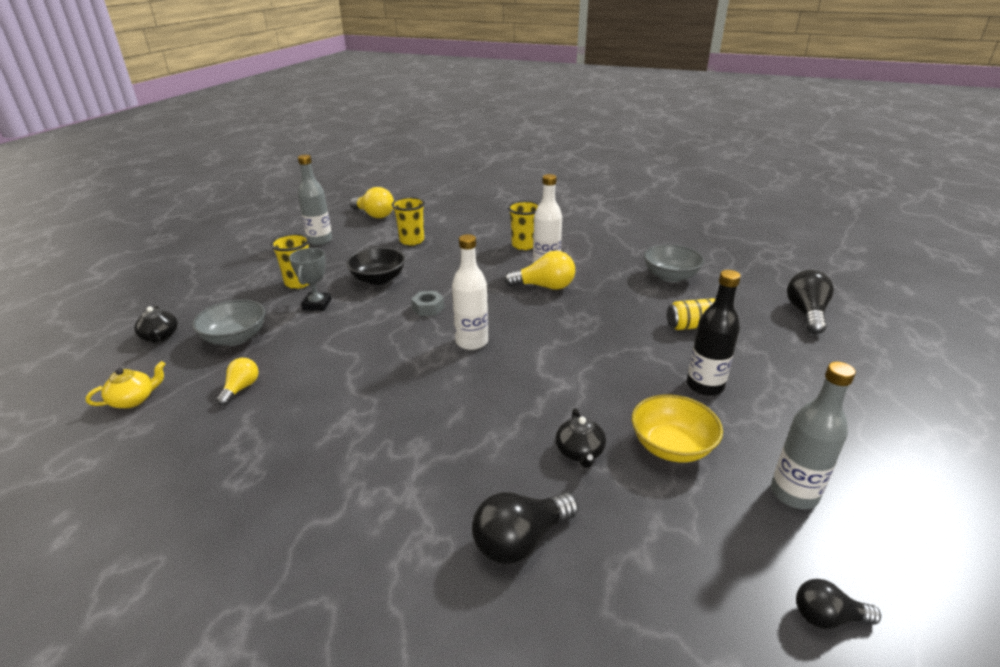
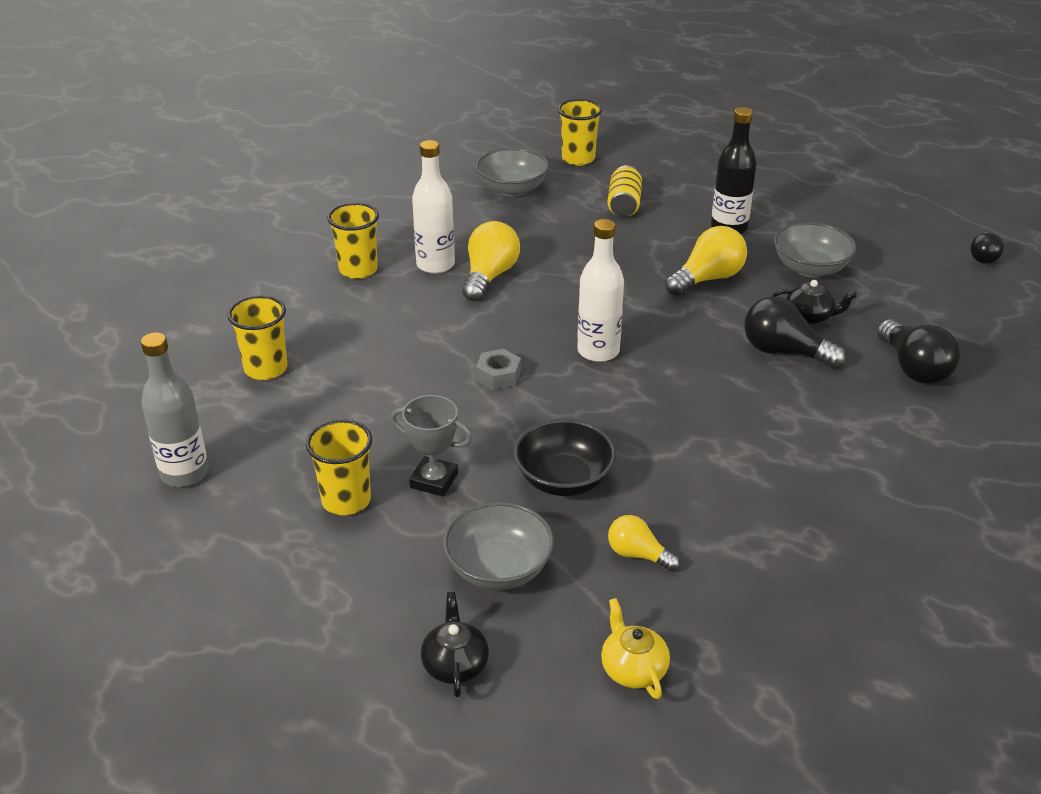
camera: 75 degrees left, 5 degrees up
black teapot [134,306,178,343] -> black teapot turned 90 degrees counterclockwise [421,592,489,697]
black bowl [346,247,406,285] -> black bowl moved to [514,419,616,496]
yellow light bulb [350,187,394,218] -> yellow light bulb moved to [665,226,747,296]
yellow bowl [632,394,723,462] -> grey bowl [774,222,857,277]
grey bottle [771,362,856,509] -> none
black light bulb [787,270,834,334] -> black light bulb moved to [744,296,846,368]
none -> yellow cup [558,99,602,166]

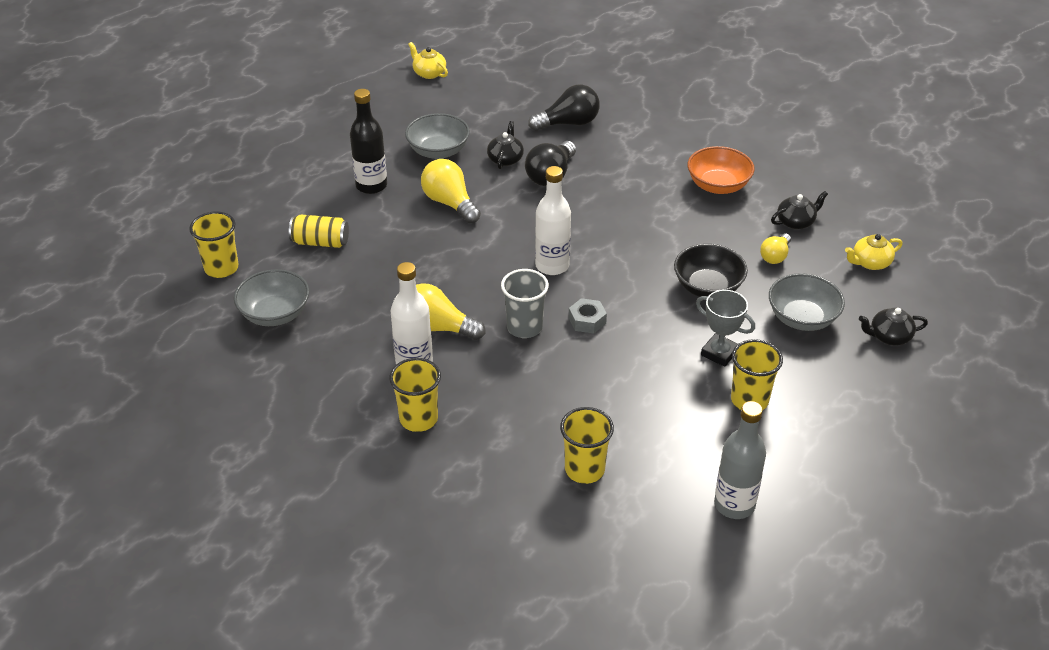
camera: 90 degrees left, 5 degrees up
grey trophy [391,395,472,497] -> grey trophy turned 75 degrees counterclockwise [696,290,755,367]
black light bulb [970,232,1004,264] -> yellow teapot [408,42,448,79]
none -> grey cup [501,269,549,338]
none -> orange bowl [688,146,755,194]
none -> black teapot [771,191,828,229]

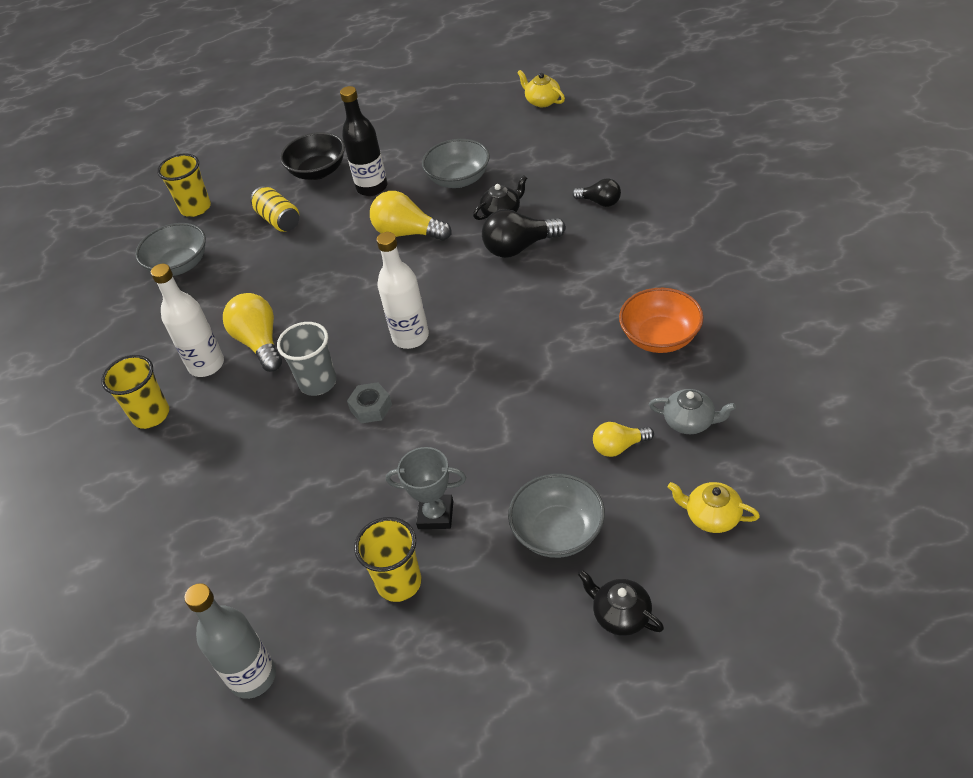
camera: 50 degrees right, 5 degrees up
yellow teapot [408,42,448,79] -> yellow teapot turned 45 degrees counterclockwise [517,70,565,107]
yellow light bulb [421,159,481,223] -> yellow light bulb turned 75 degrees counterclockwise [370,191,452,241]
black light bulb [528,84,600,131] -> black light bulb [572,179,621,207], size x0.60
yellow cup [560,407,614,484] -> none
black bowl [674,244,748,297] -> black bowl moved to [280,132,345,180]
grey trophy [696,290,755,367] -> grey trophy turned 75 degrees counterclockwise [386,447,466,529]
black teapot [771,191,828,229] -> grey teapot [649,389,736,434]

